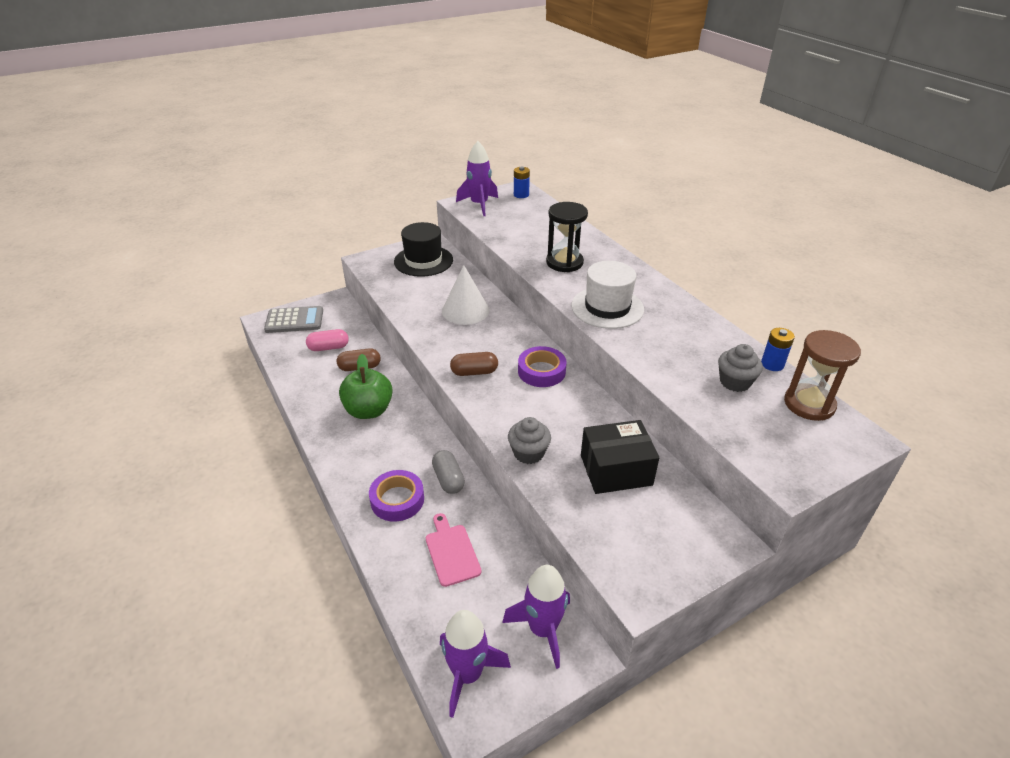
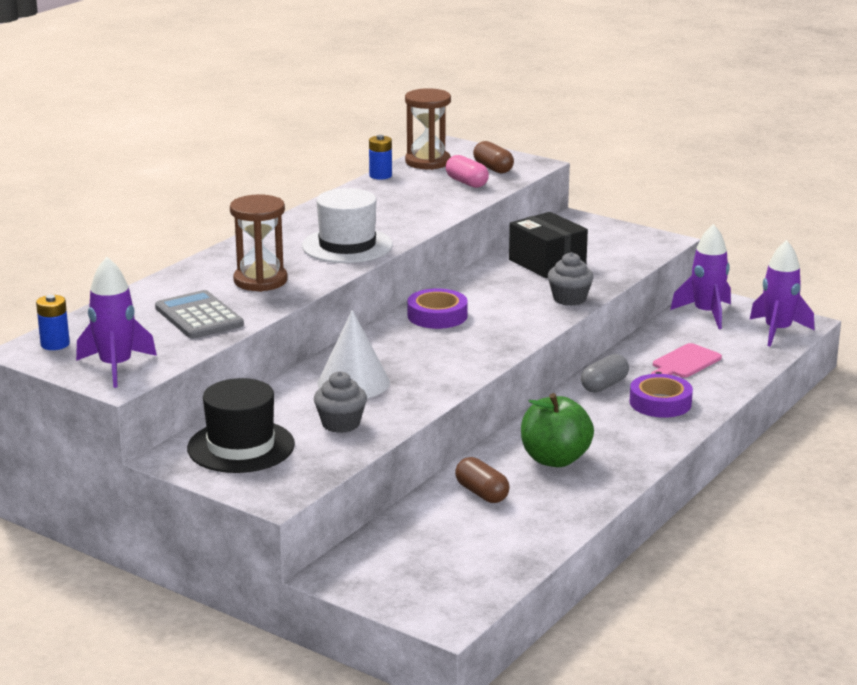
camera: 115 degrees left, 15 degrees down
grey calculator [264,306,323,333] -> grey calculator moved to [155,290,244,339]
pink capsule [306,329,349,351] -> pink capsule moved to [446,155,489,188]
brown capsule [450,352,498,376] -> brown capsule moved to [473,141,514,173]
black hourglass [546,202,588,272] -> brown hourglass [230,194,288,292]
grey cupcake [718,344,763,392] -> grey cupcake moved to [314,371,367,433]

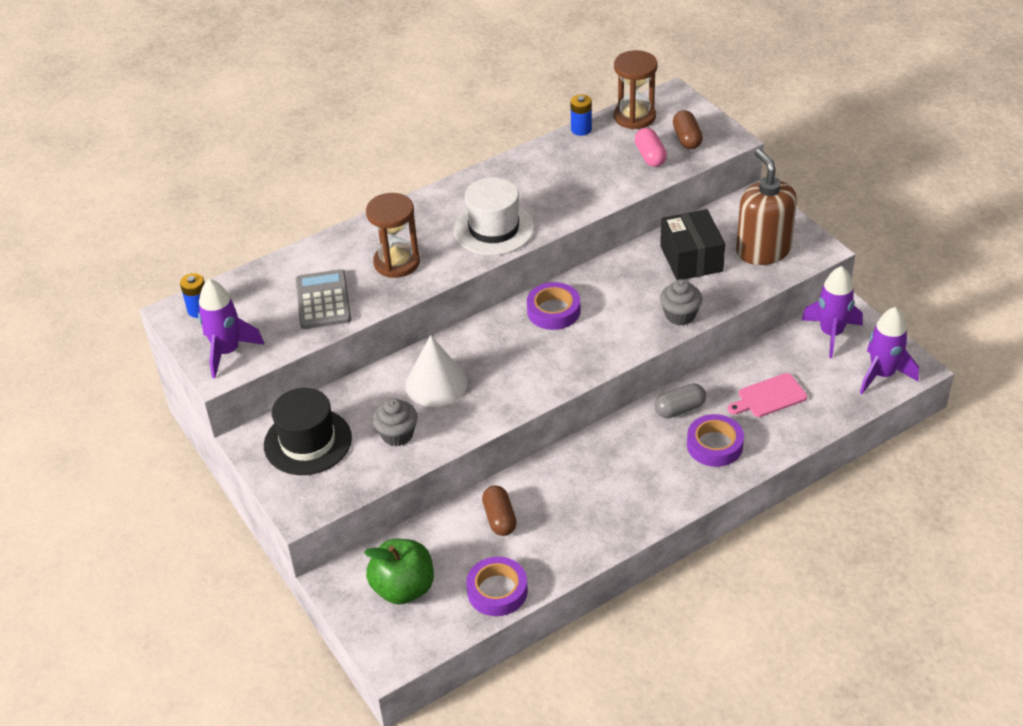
camera: 25 degrees right, 20 degrees up
green apple [521,393,594,467] -> green apple moved to [364,539,434,605]
none -> purple tape [466,557,528,616]
none -> brown soap dispenser [736,149,797,265]

